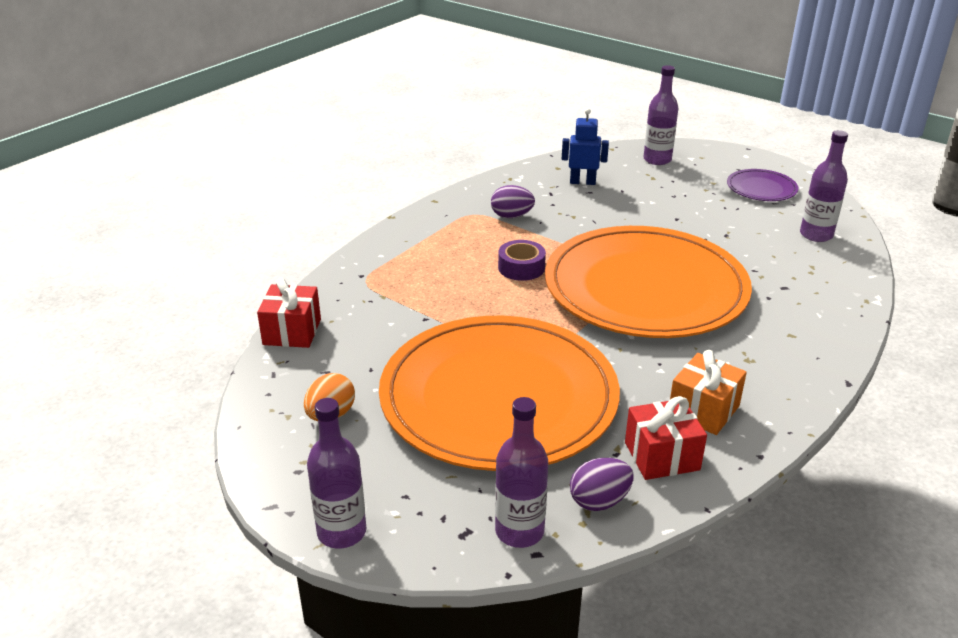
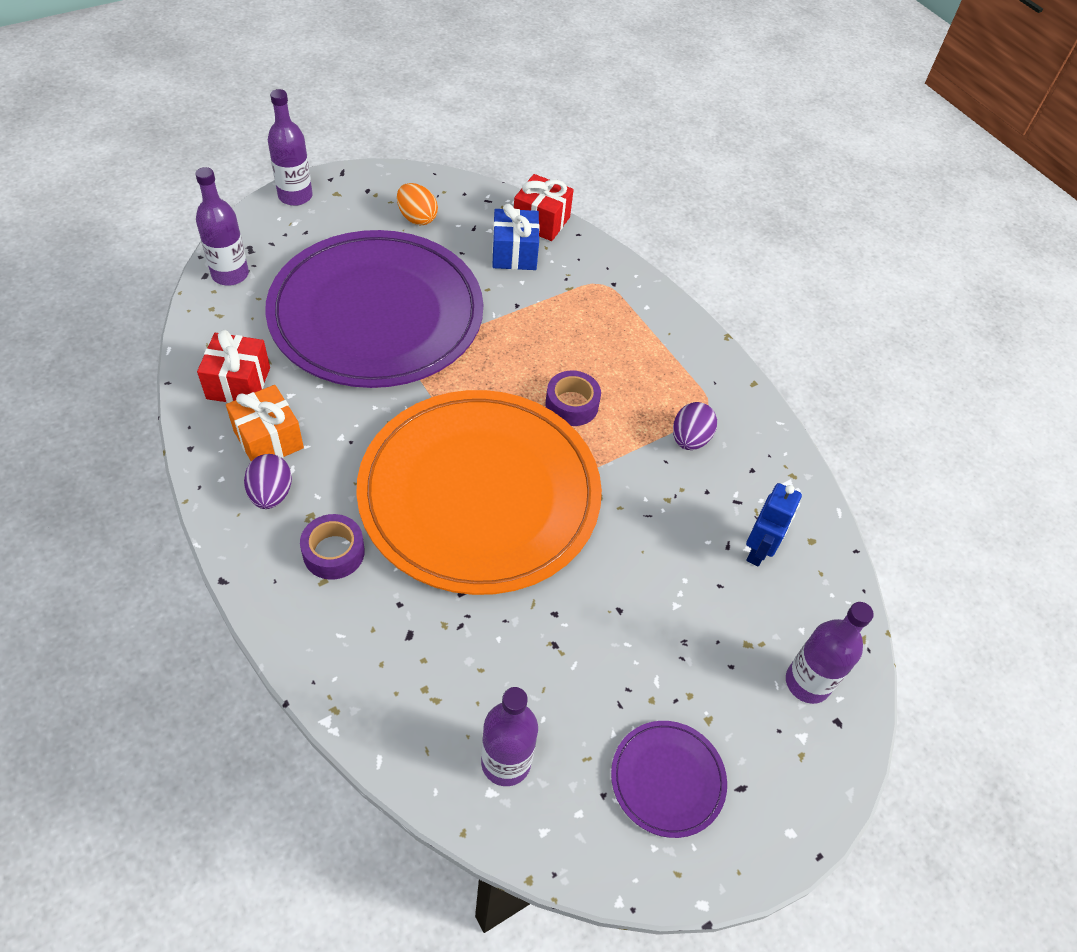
camera: 105 degrees right, 20 degrees up
orange plate [379,316,620,471] -> purple plate [265,230,483,388]
purple egg [570,458,633,511] -> purple egg moved to [244,454,292,509]
none -> purple tape [300,514,365,580]
none -> blue gift [492,204,540,270]

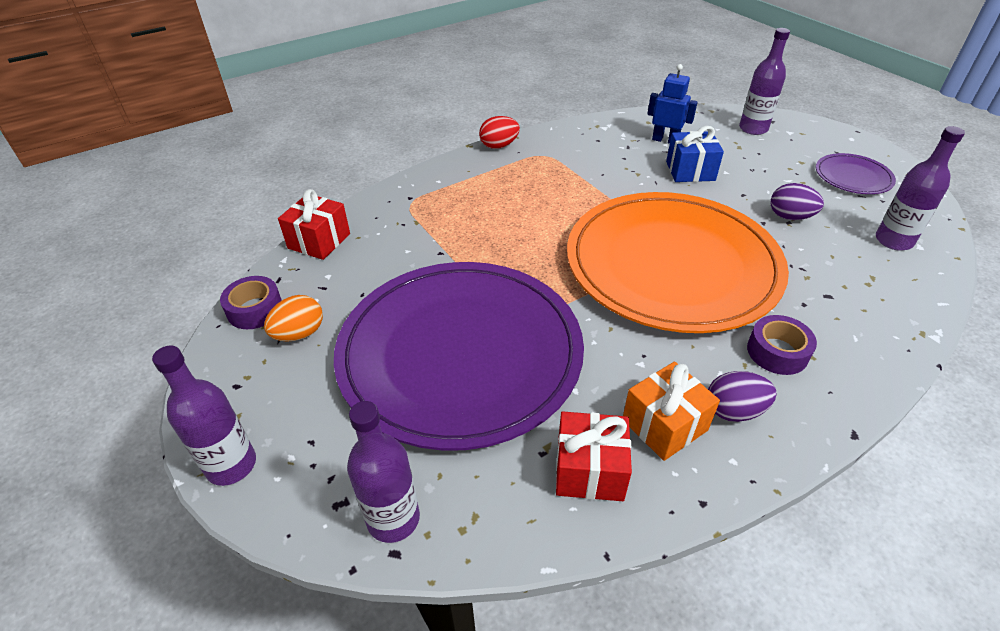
camera: 85 degrees left, 10 degrees down
blue gift [492,204,540,270] -> blue gift moved to [666,126,724,182]
purple tape [545,371,601,426] -> purple tape moved to [220,276,282,329]
purple egg [673,402,717,450] -> purple egg moved to [771,183,824,220]
none -> red egg [479,116,520,149]

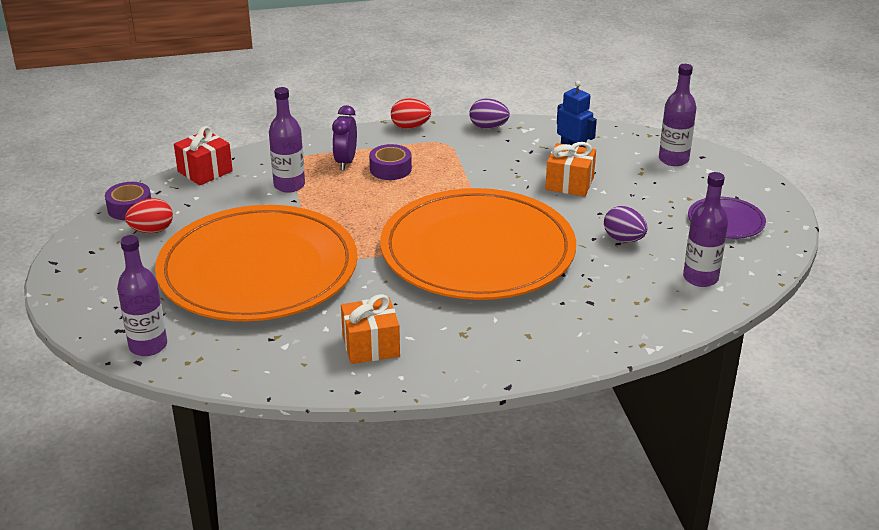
camera: 20 degrees right, 10 degrees down
purple bottle [152,346,256,486] -> purple bottle moved to [269,87,305,193]
orange egg [264,295,323,341] -> red egg [125,198,173,233]
purple plate [334,262,584,451] -> orange plate [155,205,357,322]
red gift [556,412,632,501] -> none
blue gift [666,126,724,182] -> orange gift [545,142,596,197]
purple egg [708,371,777,422] -> purple egg moved to [469,99,510,129]
purple tape [747,315,817,375] -> purple tape moved to [369,144,412,180]
none -> purple clock [332,105,357,170]

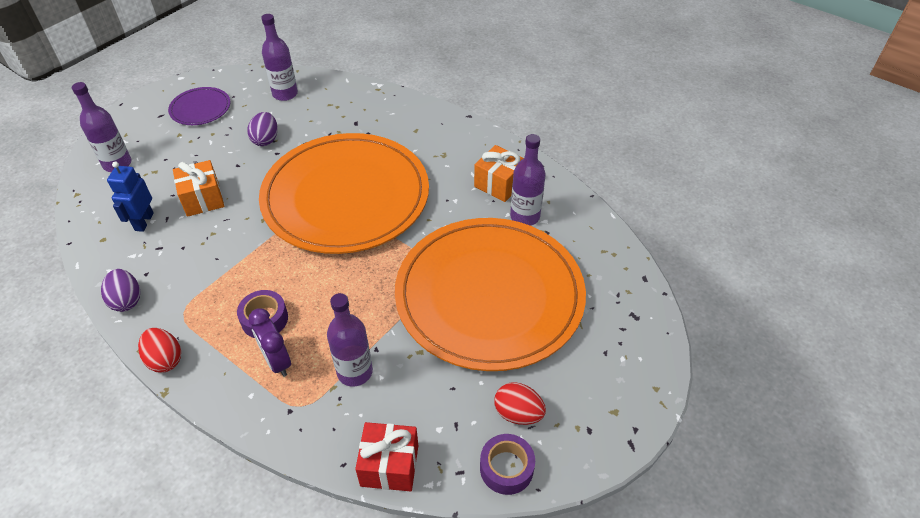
camera: 130 degrees left, 15 degrees up
purple bottle [117,235,167,356] -> purple bottle moved to [510,134,546,226]
purple clock [332,105,357,170] -> purple clock turned 90 degrees clockwise [248,308,291,377]

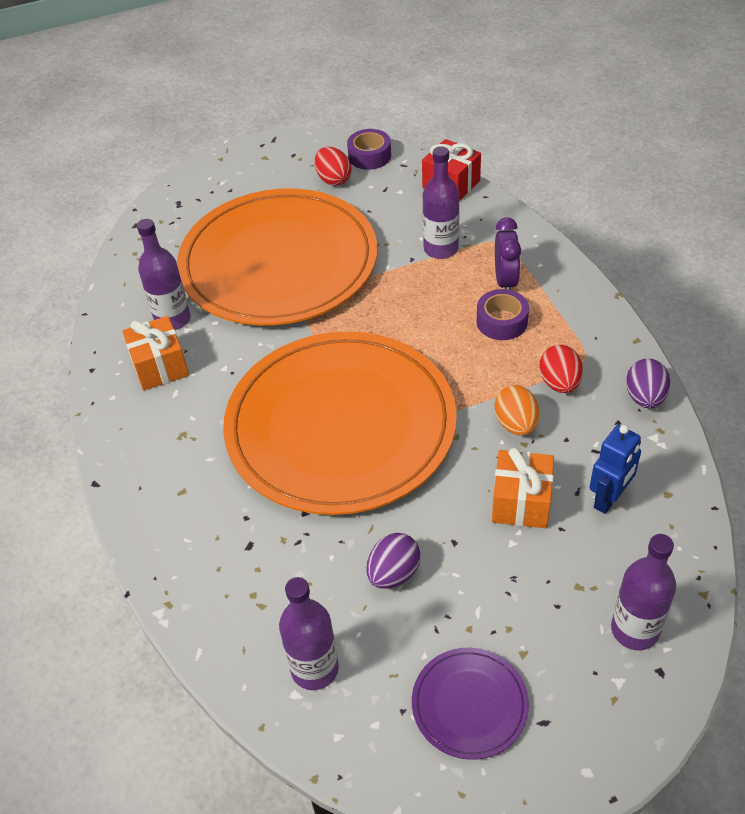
camera: 145 degrees left, 0 degrees up
red egg [138,328,181,373] -> red egg moved to [540,345,583,393]
none -> orange egg [495,385,539,436]

